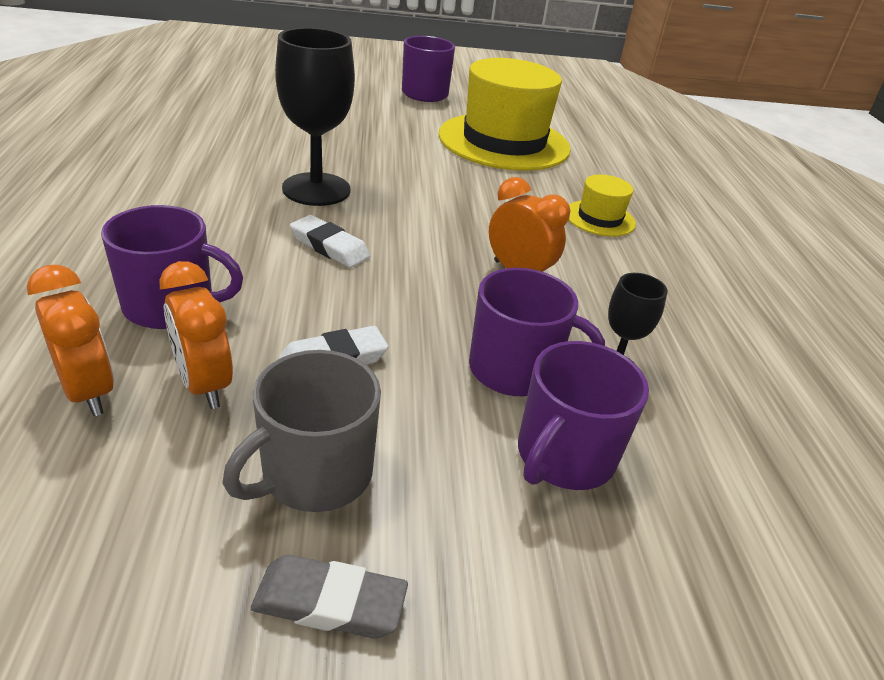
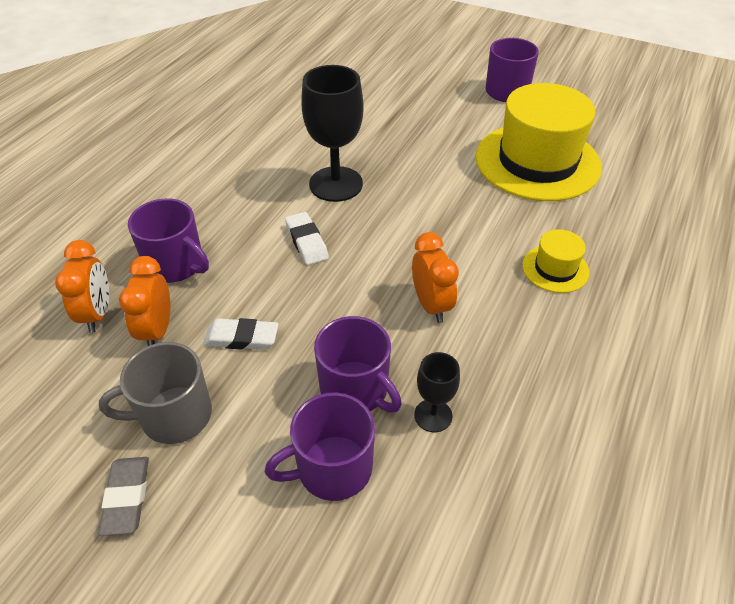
camera: 35 degrees right, 10 degrees up
grey eraser [251,555,408,639] -> grey eraser turned 45 degrees clockwise [99,457,149,536]

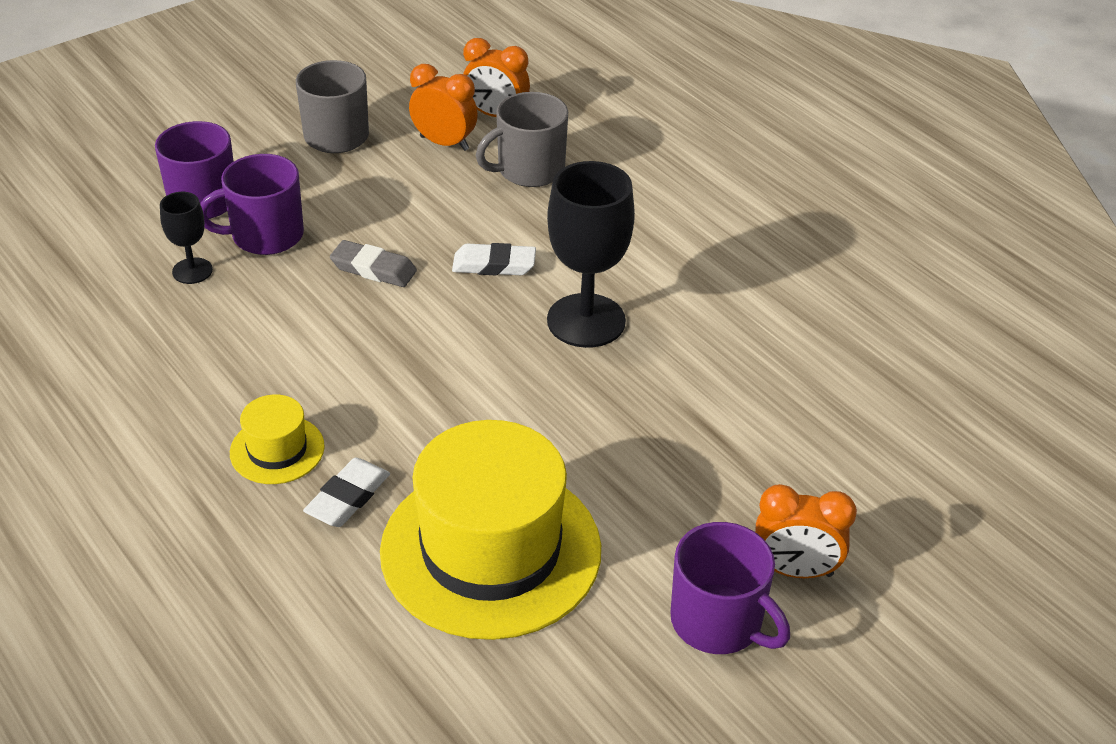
camera: 115 degrees right, 5 degrees down
grey eraser [99,457,149,536] -> grey eraser moved to [330,240,417,287]
purple mug [128,198,209,283] -> grey mug [476,92,568,187]
white eraser [203,318,279,350] -> white eraser moved to [303,458,390,527]
orange clock [412,232,459,323] -> orange clock moved to [755,484,857,578]

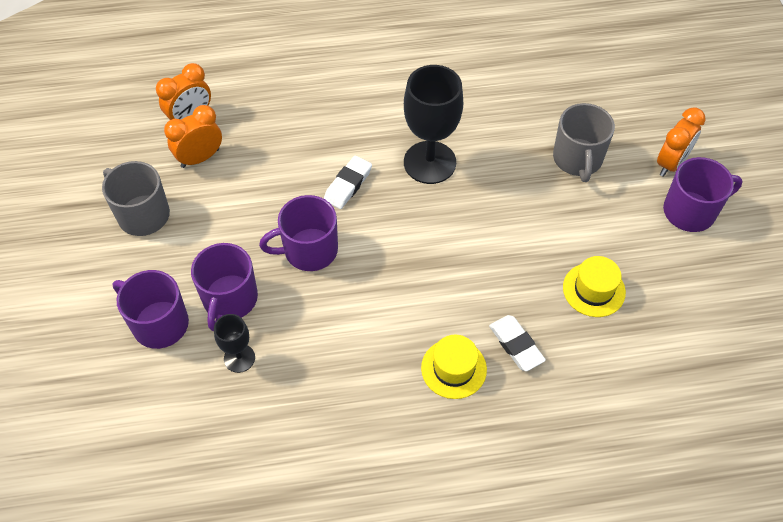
camera: 60 degrees left, 15 degrees up
grey eraser [330,240,417,287] -> purple mug [259,195,338,271]
yellow hat [380,420,601,640] -> yellow hat [563,256,626,317], size x0.45
grey mug [476,92,568,187] -> grey mug moved to [553,103,615,182]

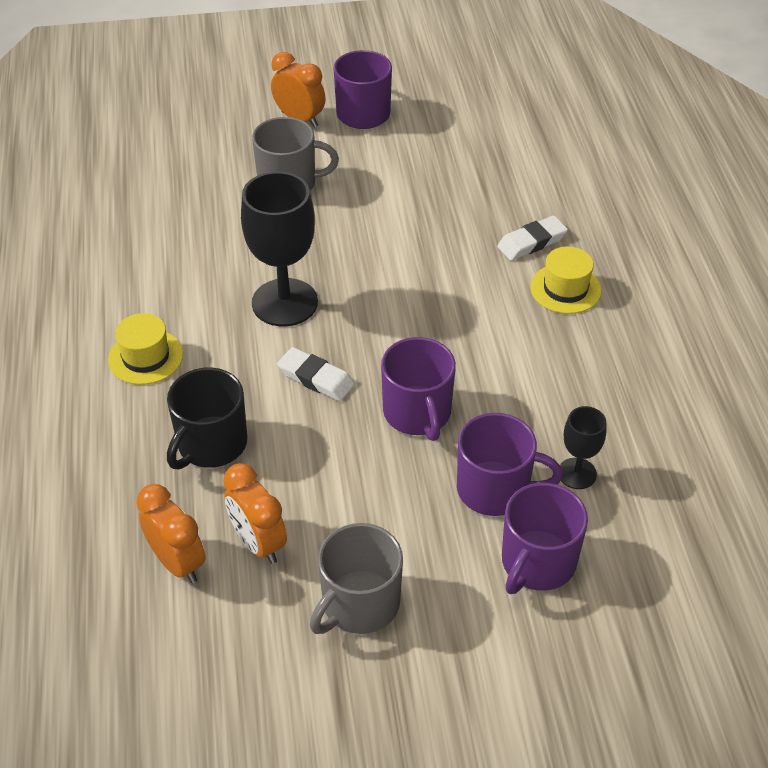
camera: 90 degrees left, 10 degrees down
yellow hat [563,256,626,317] -> yellow hat moved to [108,313,183,385]
none -> black mug [167,368,247,470]

